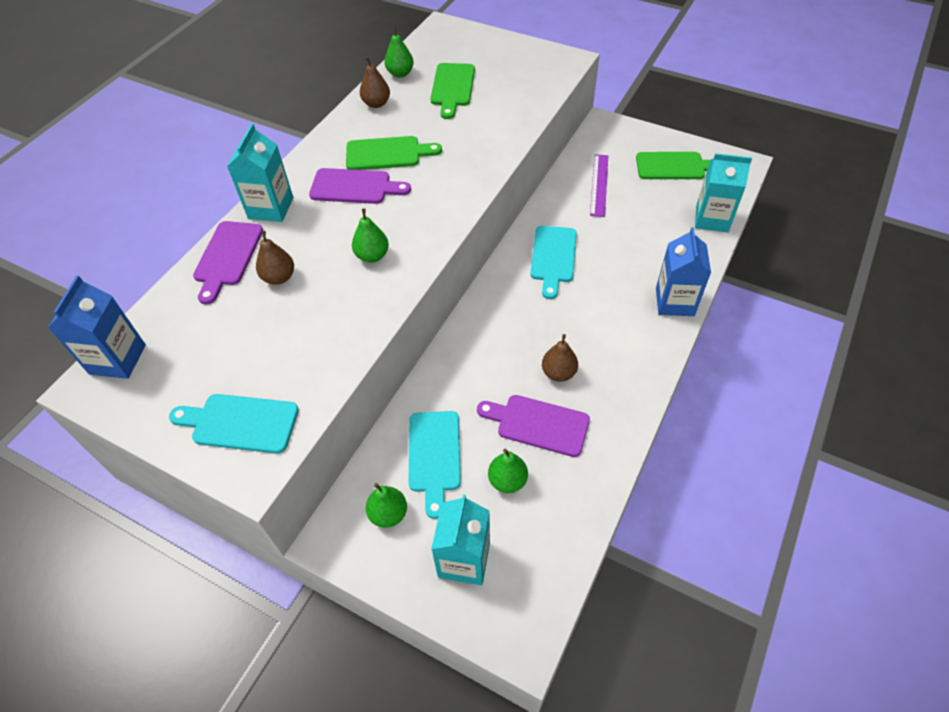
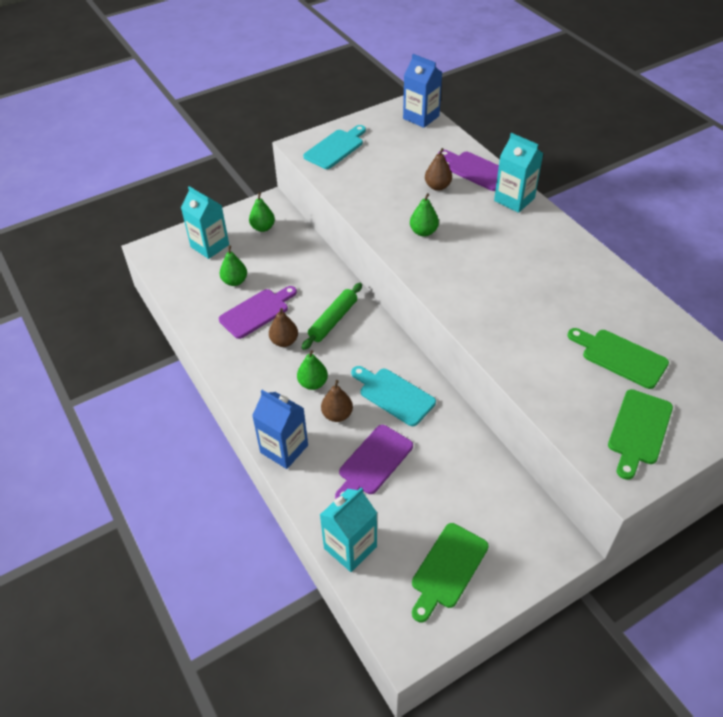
camera: 120 degrees right, 5 degrees down
purple cutting board [309,168,411,204] -> purple cutting board moved to [335,425,413,499]
green cutting board [346,136,442,170] -> green cutting board moved to [608,389,673,480]
brown pear [360,57,390,108] -> brown pear moved to [321,380,353,422]
green pear [384,26,414,78] -> green pear moved to [297,350,328,390]
turquoise cutting board [409,411,461,519] -> none
purple ruler [590,154,608,217] -> none
none -> green rolling pin [302,283,362,350]

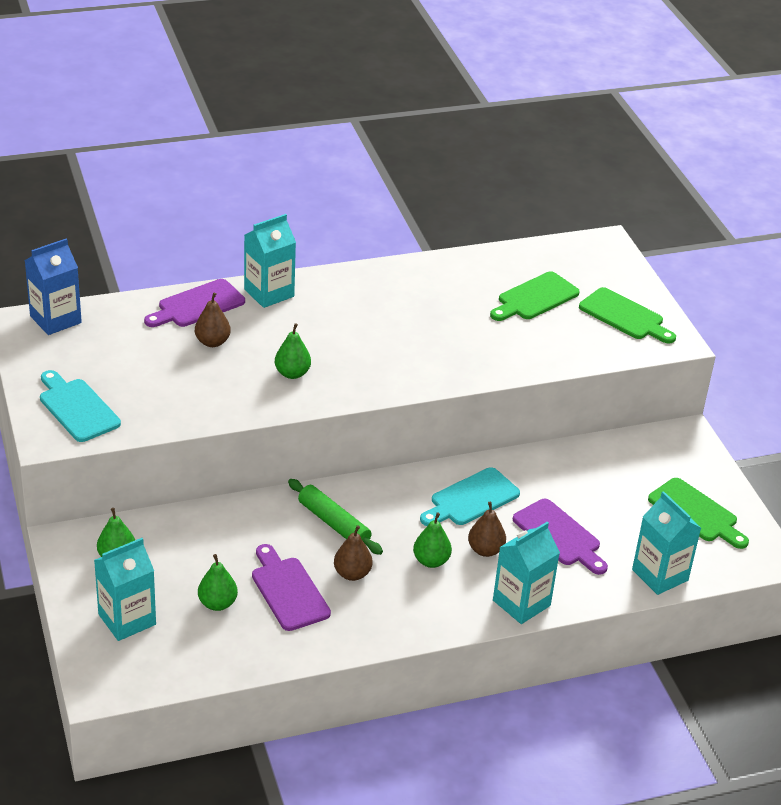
camera: 80 degrees left, 10 degrees down
blue carton [252,390,308,469] -> turquoise carton [493,522,560,624]

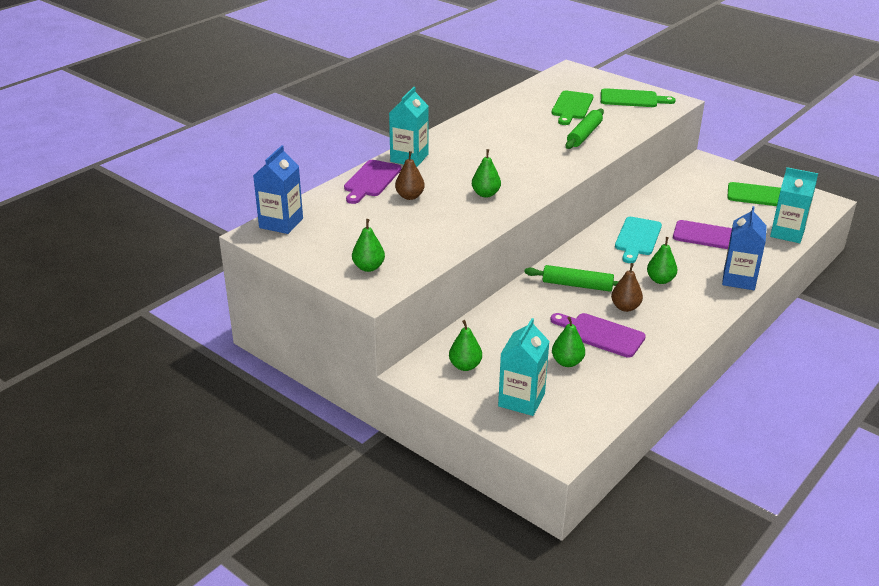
camera: 30 degrees left, 5 degrees down
turquoise cutting board [40,370,121,442] -> green pear [352,219,385,272]
brown pear [468,502,506,557] -> none
turquoise carton [493,522,560,624] -> blue carton [722,206,767,290]
none -> green rolling pin [565,109,604,149]

